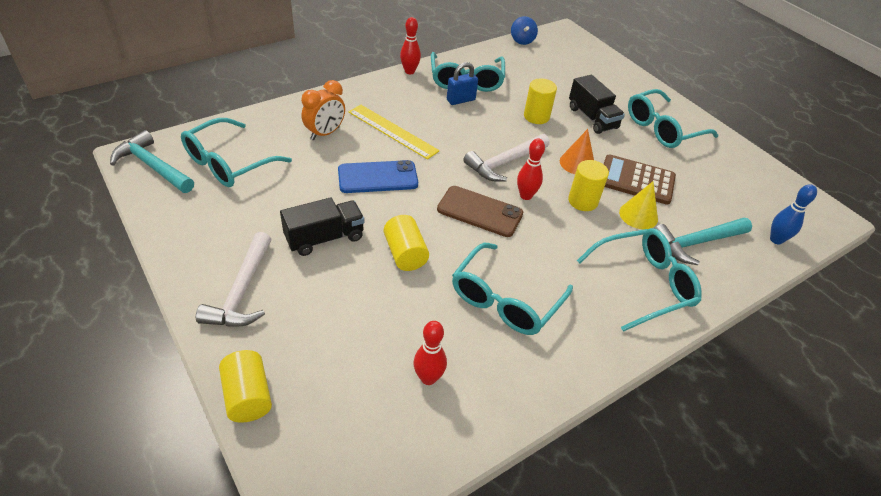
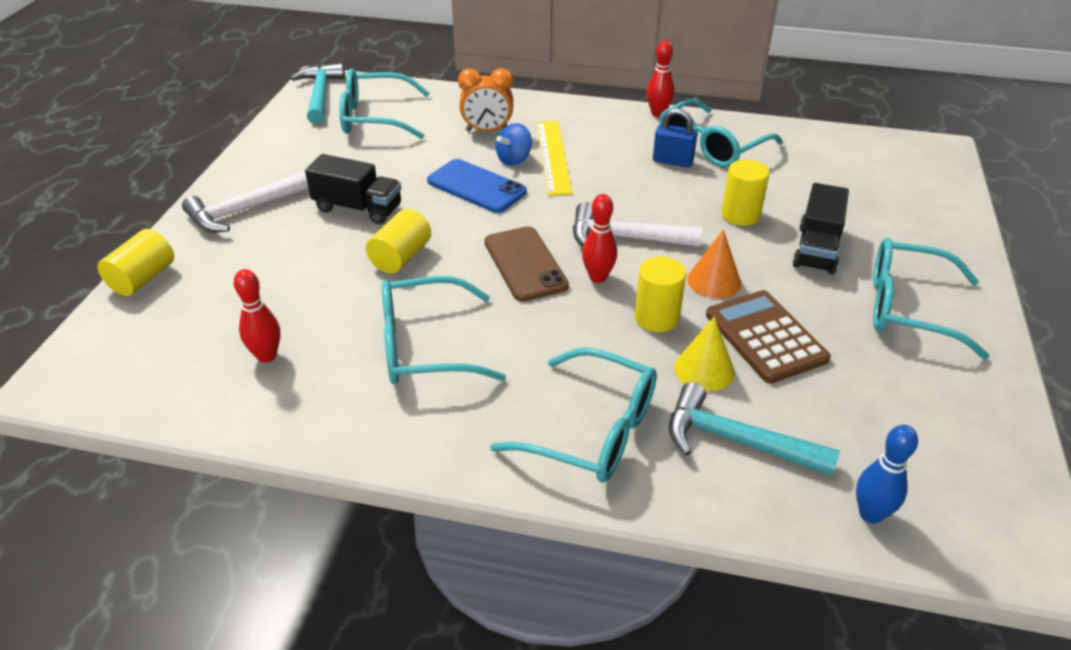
camera: 50 degrees right, 5 degrees down
blue spinning top [511,16,538,45] -> blue spinning top moved to [496,123,532,166]

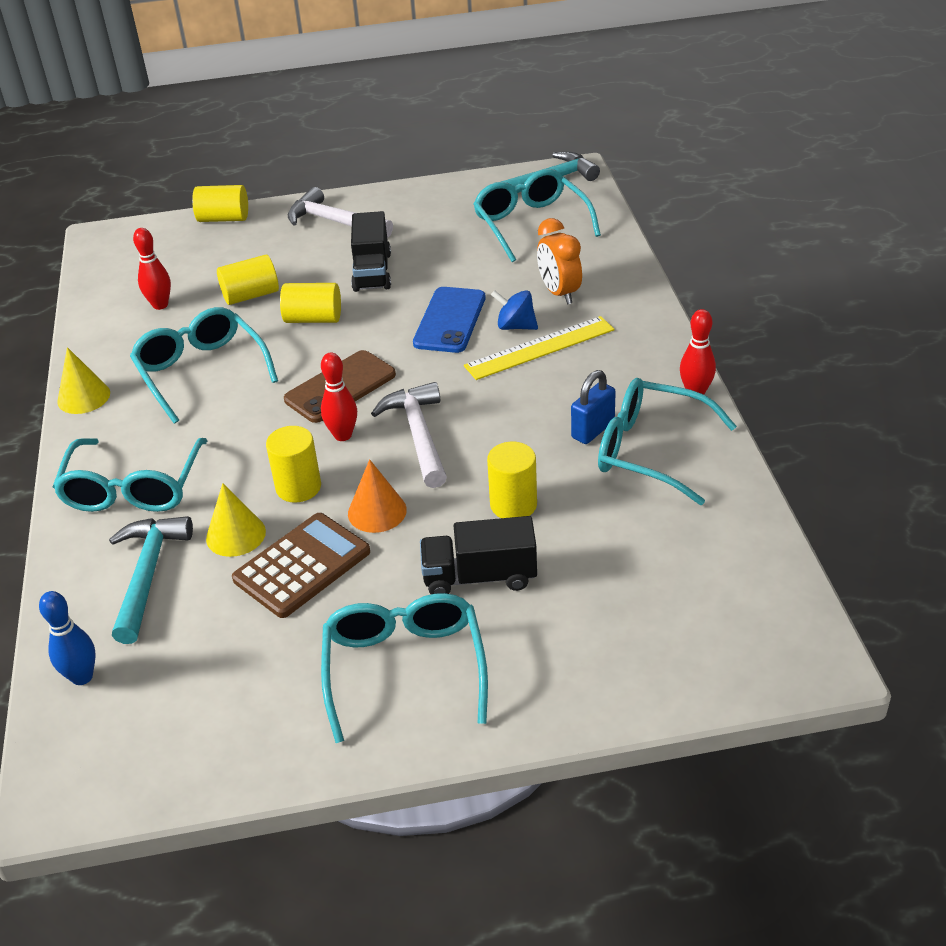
camera: 70 degrees right, 0 degrees up
blue padlock [653,108,697,167] -> blue padlock turned 45 degrees clockwise [571,370,616,444]
none -> yellow cone [57,347,110,414]
none -> yellow cylinder [217,255,279,305]

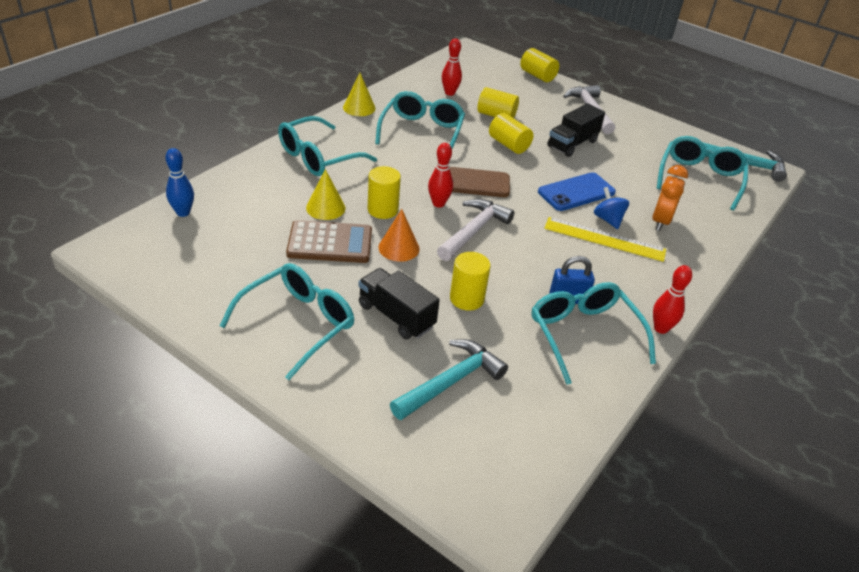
camera: 40 degrees right, 0 degrees up
turquoise hammer [109,516,193,644] -> turquoise hammer moved to [390,339,508,420]

